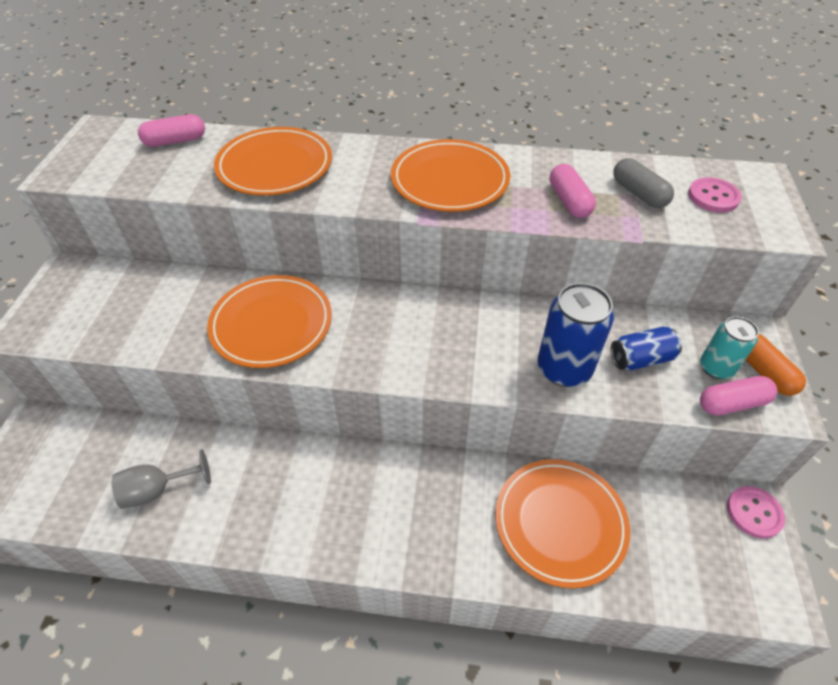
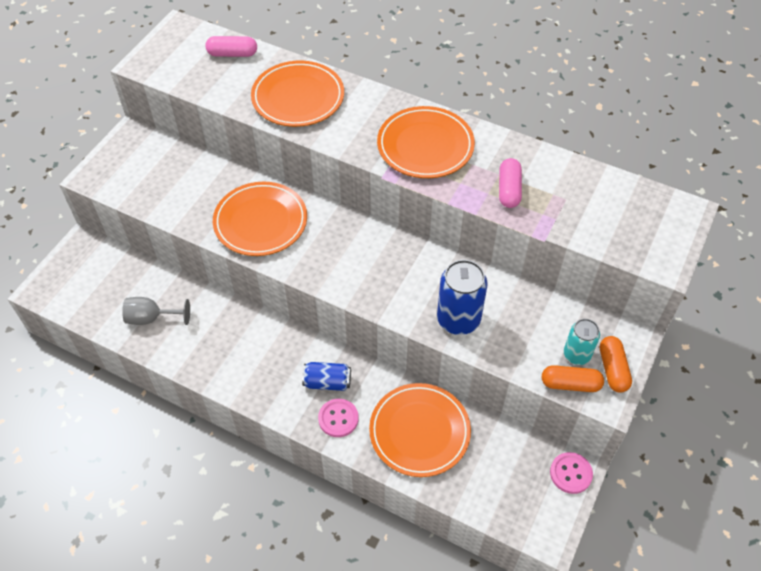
camera: 20 degrees right, 5 degrees up
blue can [610,326,682,371] -> blue can moved to [302,362,351,391]
grey capsule [613,158,674,208] -> none
pink button [688,177,742,213] -> pink button moved to [318,399,359,437]
pink capsule [700,376,777,416] -> orange capsule [542,365,604,392]

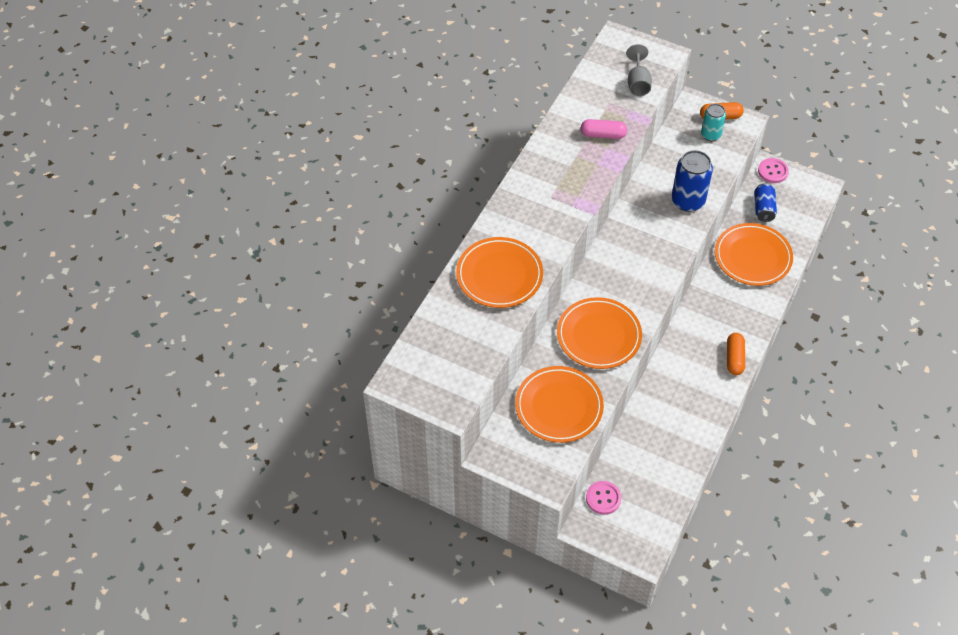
camera: 90 degrees left, 0 degrees up
grey goblet [122,297,190,325] -> grey goblet moved to [627,44,652,96]
pink capsule [205,36,257,57] -> none
blue can [302,362,351,391] -> blue can moved to [754,183,777,222]
pink button [318,399,359,437] -> pink button moved to [586,481,621,515]
orange plate [377,106,475,178] -> orange plate moved to [515,366,604,443]
orange capsule [542,365,604,392] -> orange capsule moved to [727,333,745,375]

